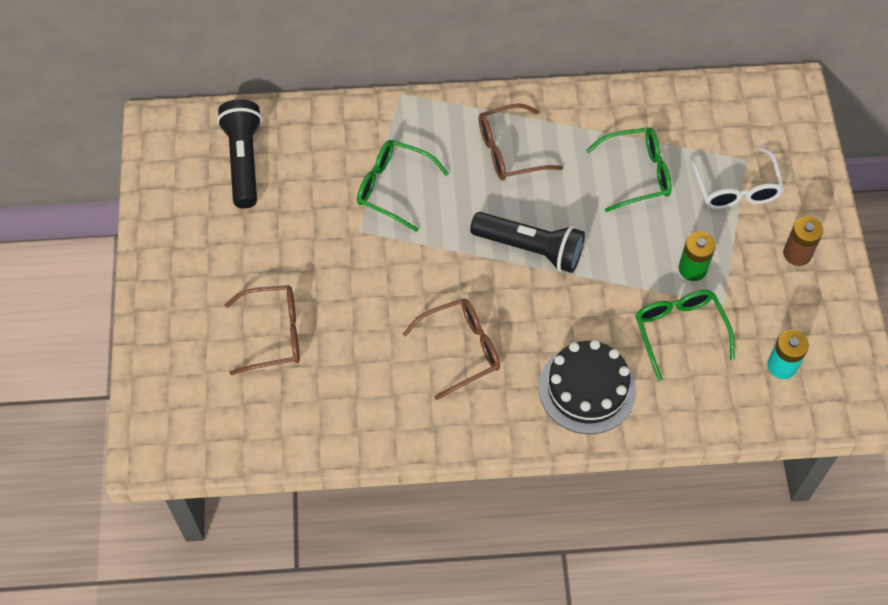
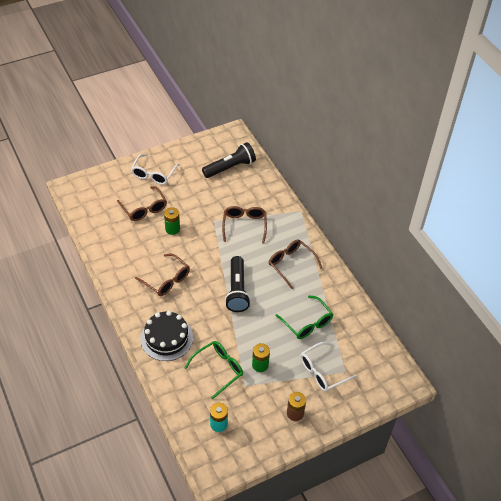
camera: 65 degrees right, 10 degrees down
green glasses [357,140,449,232] -> brown glasses [222,206,267,243]
none -> white glasses [131,154,179,185]
none -> green battery [164,207,180,235]

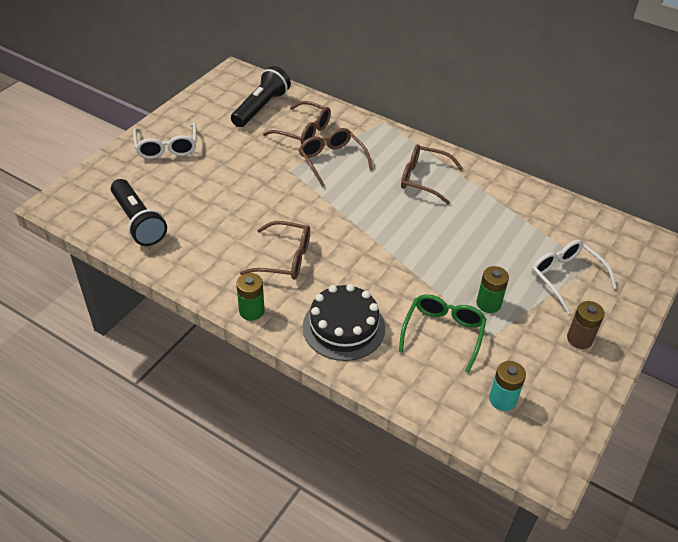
camera: 30 degrees left, 5 degrees down
brown glasses [117,186,167,221] -> brown glasses moved to [263,101,331,144]
green battery [164,207,180,235] -> green battery moved to [236,273,264,321]
black flashlight [225,256,251,312] -> black flashlight moved to [111,179,167,246]
green glasses [275,296,333,339] -> none
white glasses [300,342,357,392] -> white glasses turned 120 degrees clockwise [532,240,617,314]

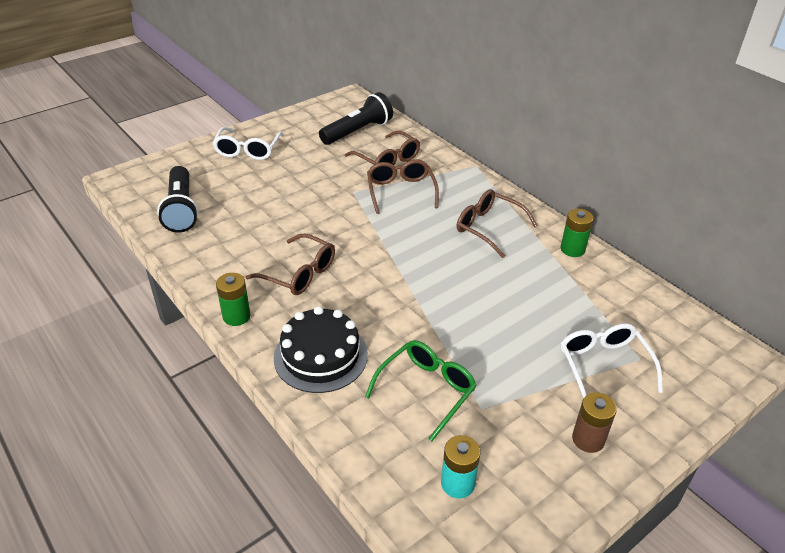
camera: 20 degrees right, 5 degrees down
green battery [477,266,509,313] -> green battery moved to [561,209,593,257]

